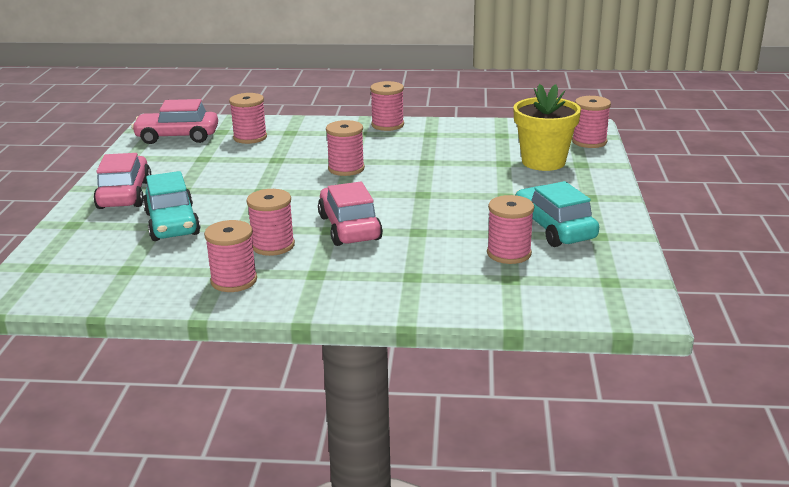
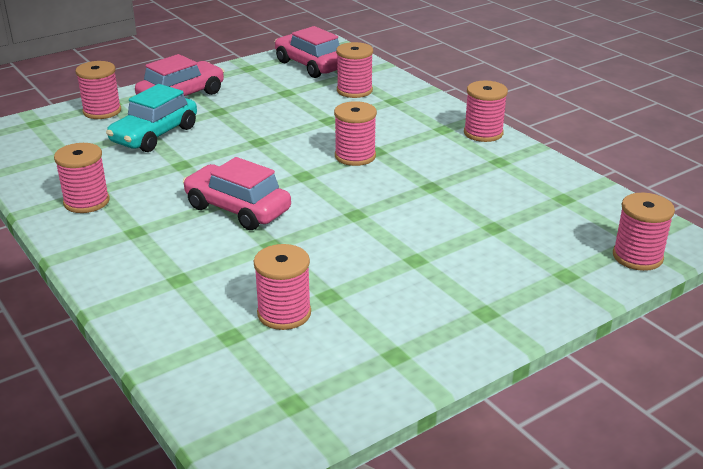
camera: 50 degrees right, 5 degrees up
pink spool [247,189,295,256] -> pink spool moved to [75,61,121,119]
pink car [318,182,383,246] -> pink car turned 90 degrees counterclockwise [183,157,291,230]
yellow flower pot [513,84,581,171] -> none
turquoise car [515,181,599,247] -> none

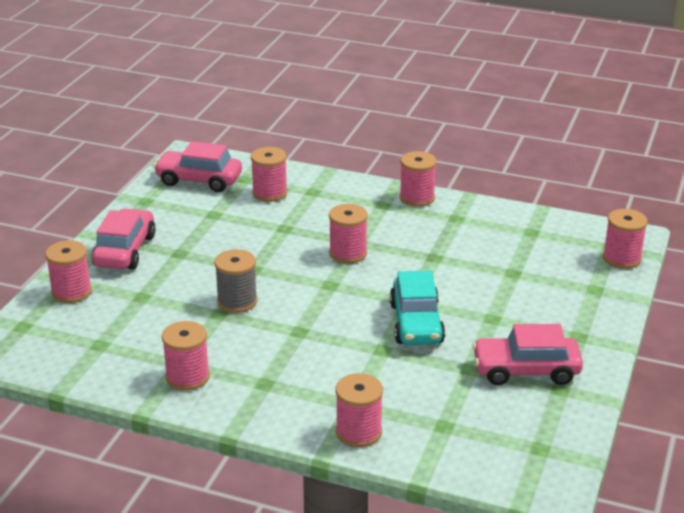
camera: 35 degrees left, 0 degrees up
turquoise car [106,84,197,152] -> turquoise car moved to [390,271,445,345]
pink car [183,157,291,230] -> pink car moved to [472,324,583,385]
pink spool [254,244,311,330] -> pink spool moved to [336,373,383,447]
none -> grey spool [214,249,258,313]

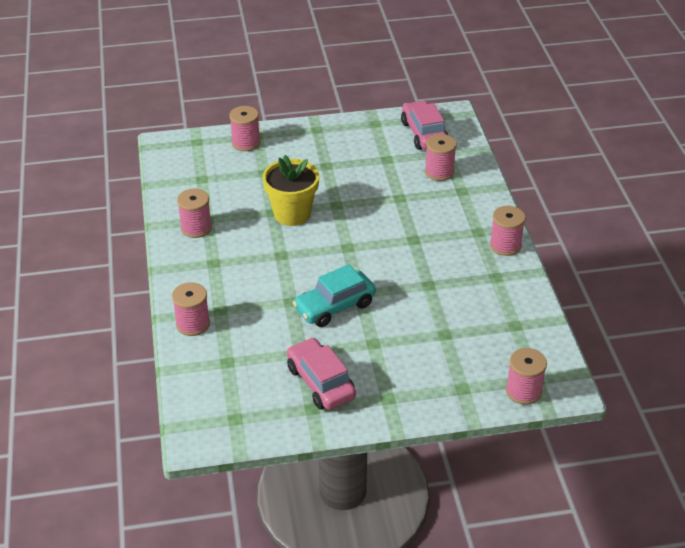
camera: 60 degrees right, 10 degrees up
pink car [92,208,156,269] -> none
grey spool [214,249,258,313] -> yellow flower pot [263,155,319,226]
pink spool [329,204,368,263] -> none

